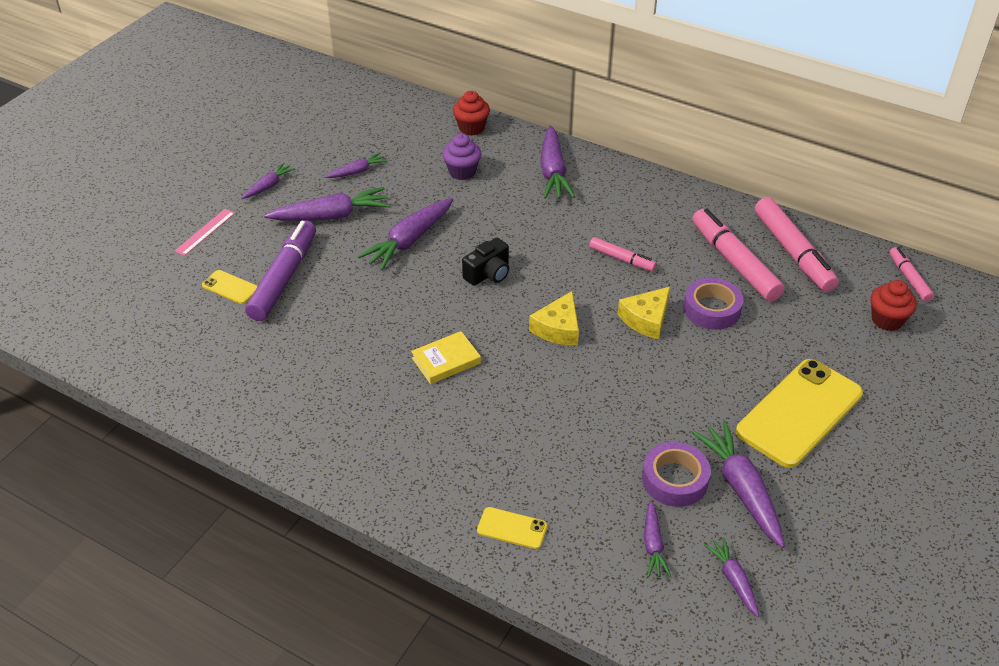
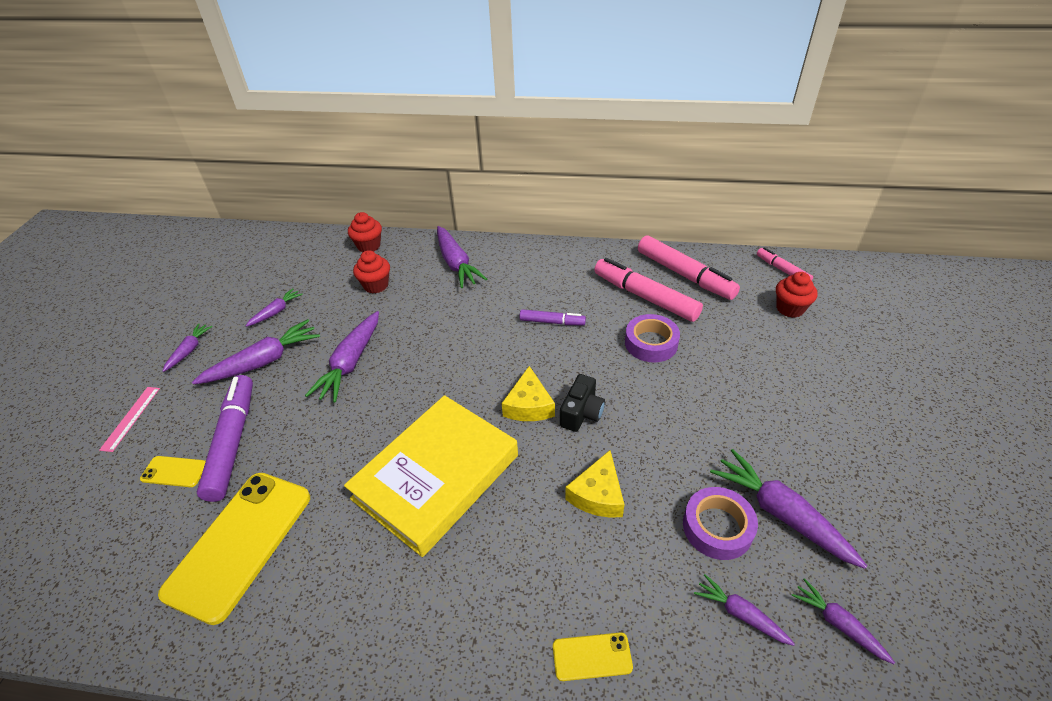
camera: 20 degrees left, 0 degrees up
yellow book [411,331,481,384] -> yellow book [344,395,518,557], size x2.32
purple cupcake [442,134,481,180] -> red cupcake [353,250,390,294]
black camera [462,238,509,286] -> black camera moved to [560,374,605,432]
pink marker [589,237,657,272] -> purple marker [520,309,586,325]
yellow cheese [618,287,670,339] -> yellow cheese moved to [565,450,624,518]
purple carrot [644,500,671,577] -> purple carrot turned 150 degrees clockwise [694,574,795,646]
yellow phone [736,359,863,468] -> yellow phone moved to [158,473,310,625]

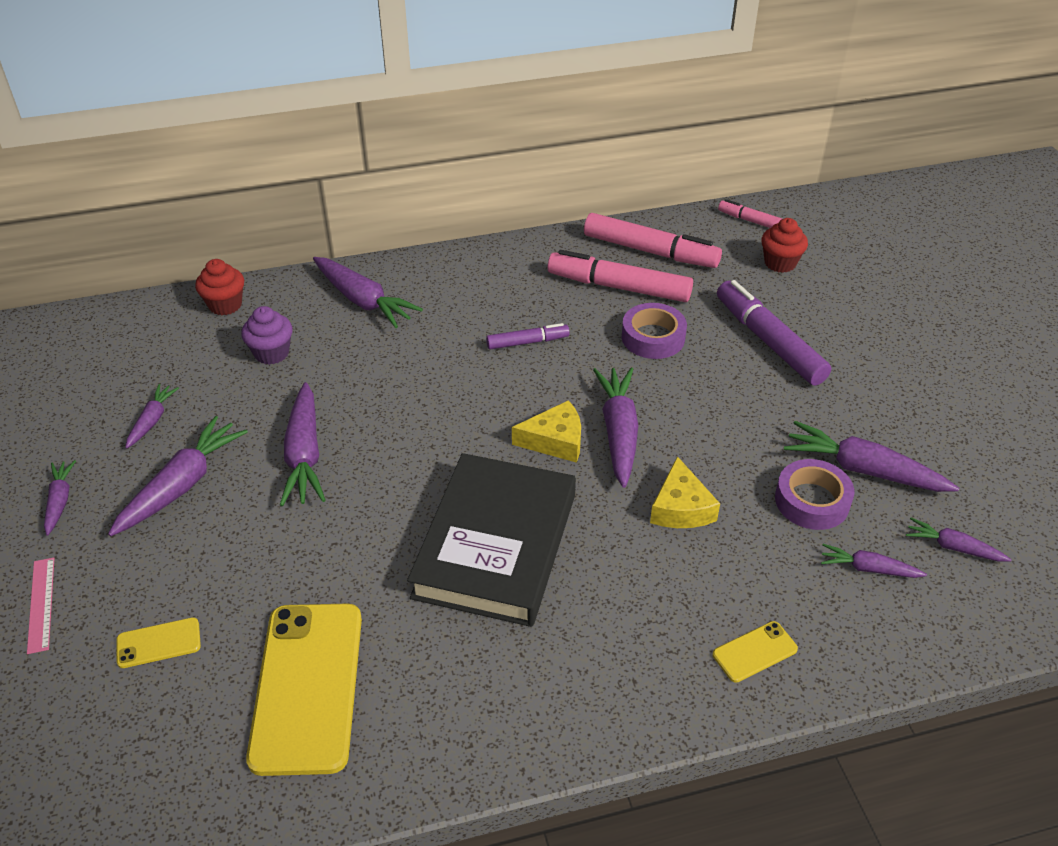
camera: 25 degrees left, 0 degrees up
purple marker [197,375,253,502] -> purple marker moved to [717,280,831,386]
yellow book [344,395,518,557] -> black book [407,453,576,627]
red cupcake [353,250,390,294] -> purple cupcake [241,306,293,365]
yellow cheese [502,366,555,421] -> yellow cheese turned 75 degrees counterclockwise [512,400,581,463]
black camera [560,374,605,432] -> purple carrot [593,368,638,488]

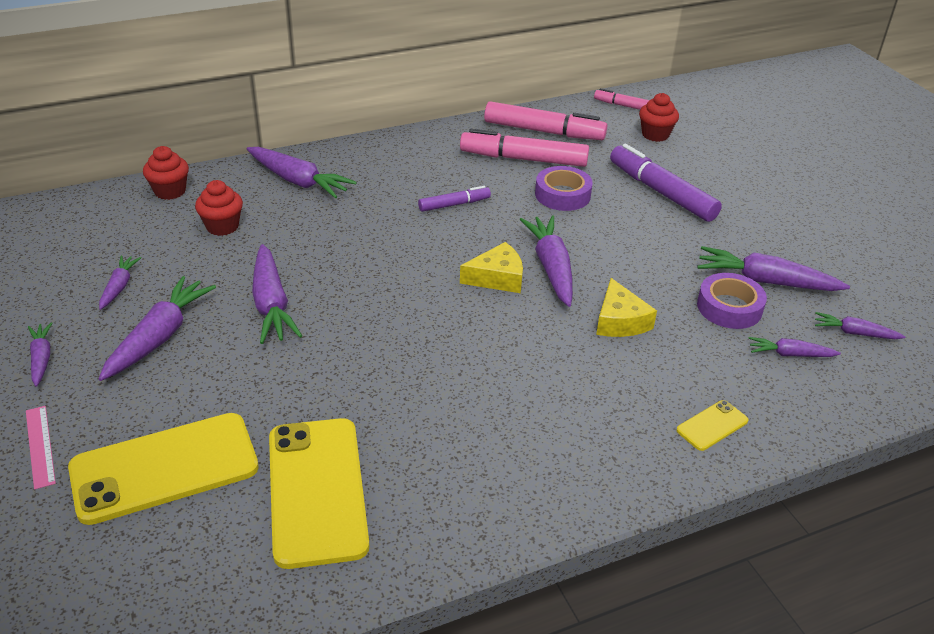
camera: 10 degrees left, 5 degrees down
yellow phone [116,617,201,668] -> yellow phone [68,413,259,525], size x2.27
purple cupcake [241,306,293,365] -> red cupcake [195,180,243,236]
black book [407,453,576,627] -> none

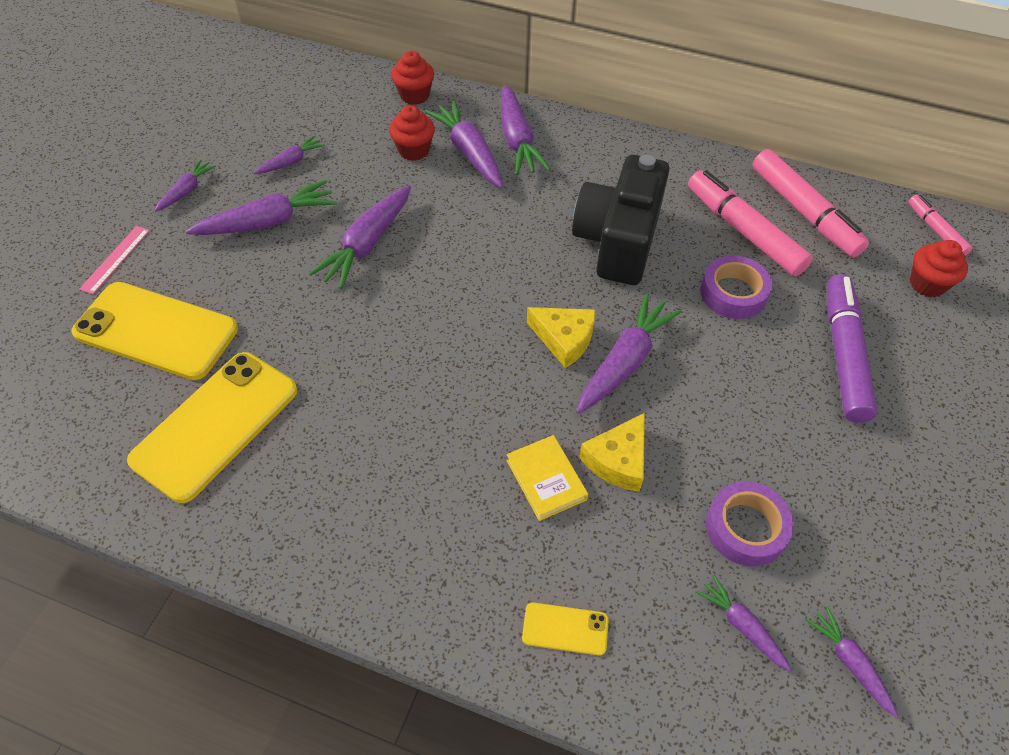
camera: 45 degrees right, 15 degrees up
purple marker [418,186,491,212] -> black camera [572,154,669,285]
purple carrot [697,246,850,291] -> purple carrot moved to [425,100,503,188]
none -> yellow book [506,435,588,521]

